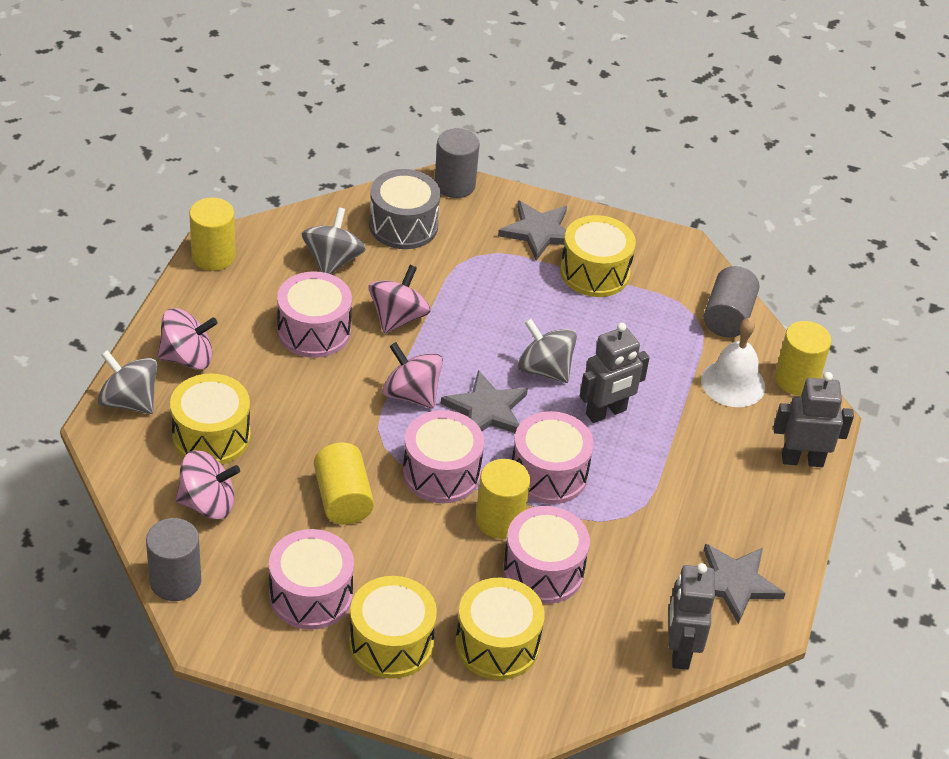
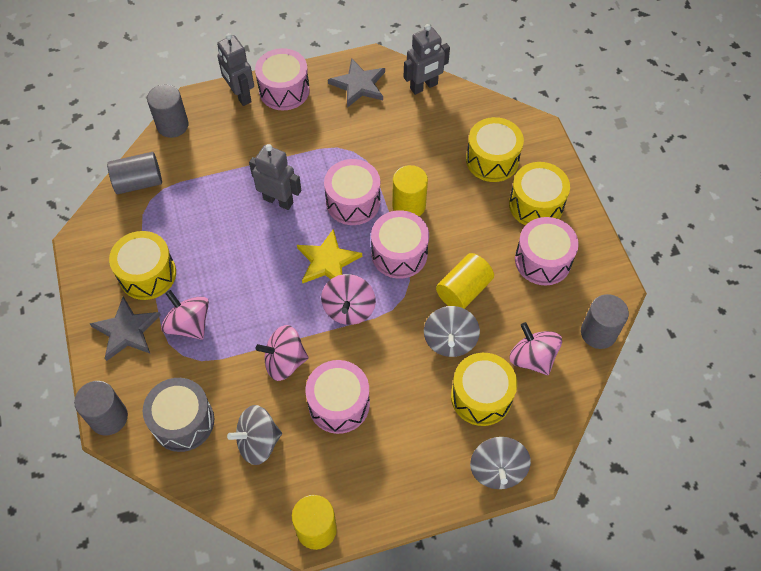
camera: 120 degrees left, 15 degrees up
pink spinning top [157,308,218,370] -> pink spinning top moved to [161,290,209,340]
grey star [441,370,528,433] -> yellow star [297,229,362,284]
pink drum [503,506,590,604] -> pink drum moved to [255,48,310,110]
grey spinning top [518,318,577,383] -> grey spinning top moved to [424,306,480,357]
white bell [701,318,765,407] -> none
yellow cylinder [775,321,831,395] -> grey cylinder [147,84,189,138]

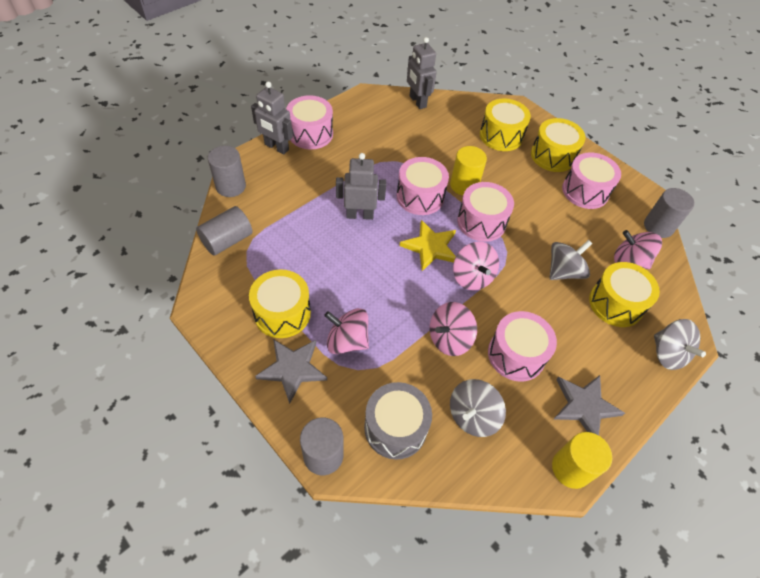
camera: 30 degrees left, 5 degrees down
grey star [328,58,385,108] -> grey star moved to [554,375,625,435]
grey robot [404,24,450,95] -> grey robot turned 120 degrees clockwise [407,37,437,109]
grey spinning top [424,306,480,357] -> grey spinning top turned 105 degrees counterclockwise [550,240,592,280]
yellow cylinder [436,253,494,309] -> none

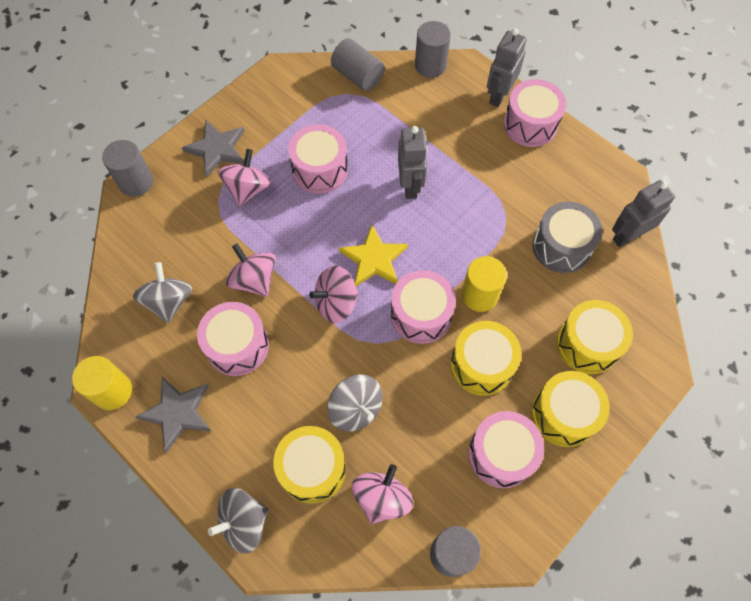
camera: 90 degrees right, 10 degrees up
yellow drum [249,270,311,338] -> yellow drum moved to [451,321,521,396]
grey drum [364,382,432,460] -> grey drum moved to [532,202,603,273]
pink drum [397,157,449,215] -> pink drum moved to [288,124,348,194]
grey spinning top [450,379,506,437] -> grey spinning top turned 45 degrees clockwise [133,262,192,323]

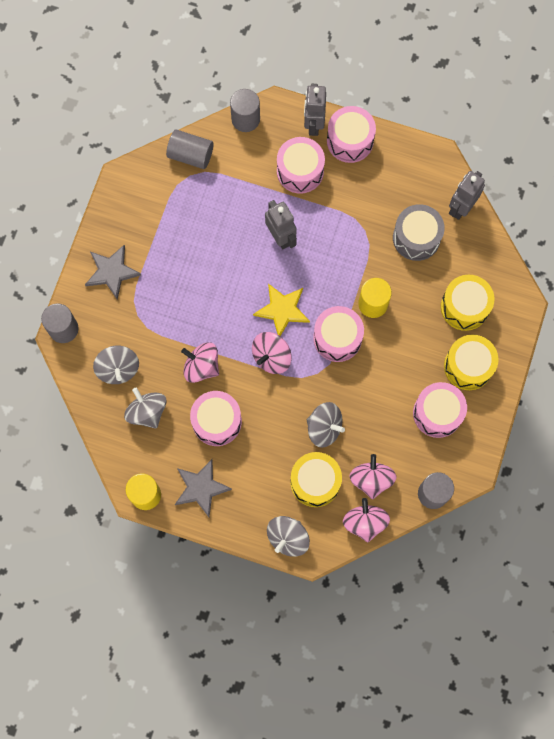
camera: 25 degrees left, 10 degrees up
pink spinning top [218,149,271,207] -> pink spinning top moved to [343,498,390,542]
pink drum [288,124,348,194] -> pink drum moved to [277,137,325,194]
yellow drum [451,321,521,396] -> none
none -> grey spinning top [93,346,139,384]

